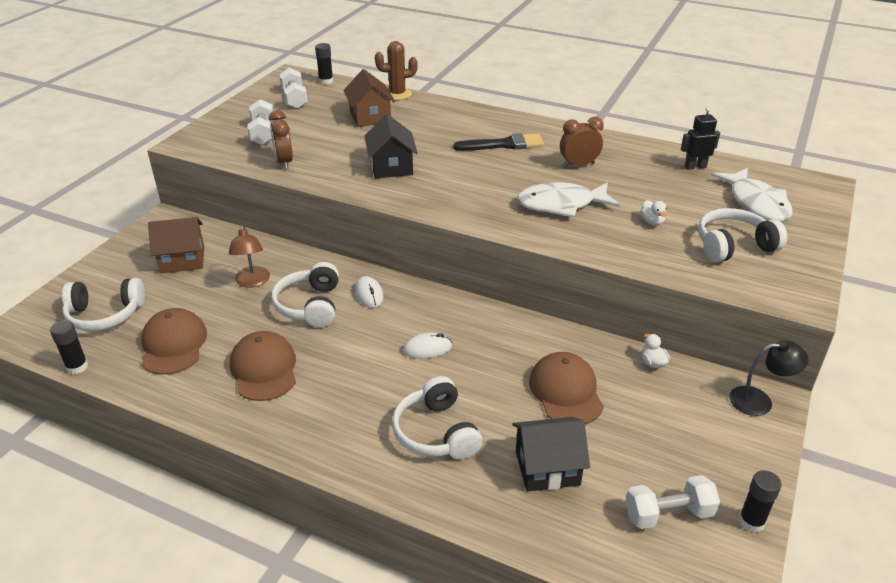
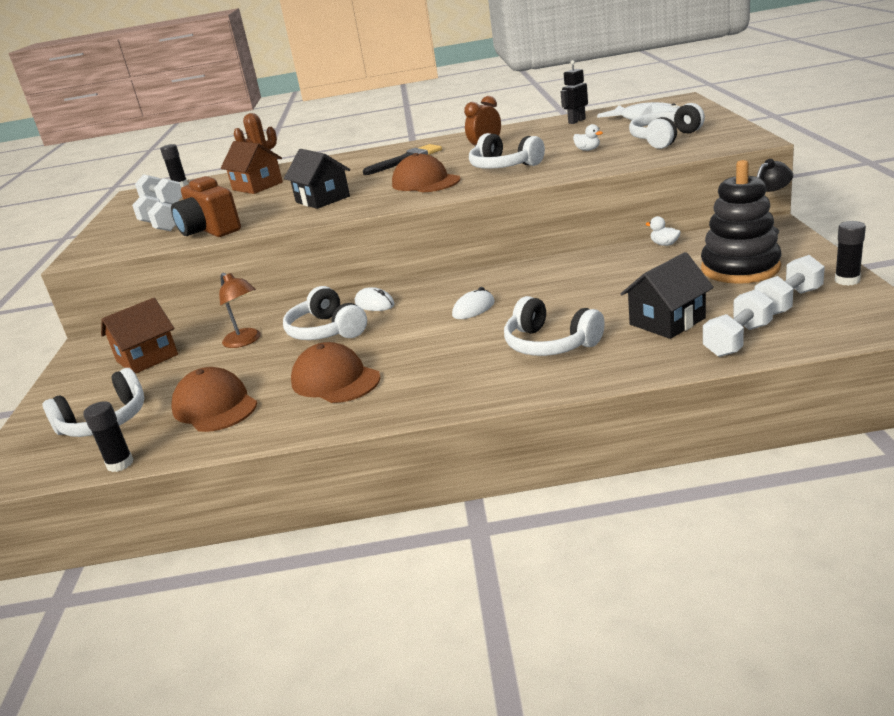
camera: 25 degrees left, 10 degrees down
brown clock [269,110,293,169] -> brown camera [171,176,241,237]
white fish [517,182,620,217] -> white headphones [469,133,545,169]
brown cap [529,352,604,424] -> brown cap moved to [392,153,461,192]
none -> black stacking toy [701,160,782,284]
none -> white dumbbell [703,289,773,357]

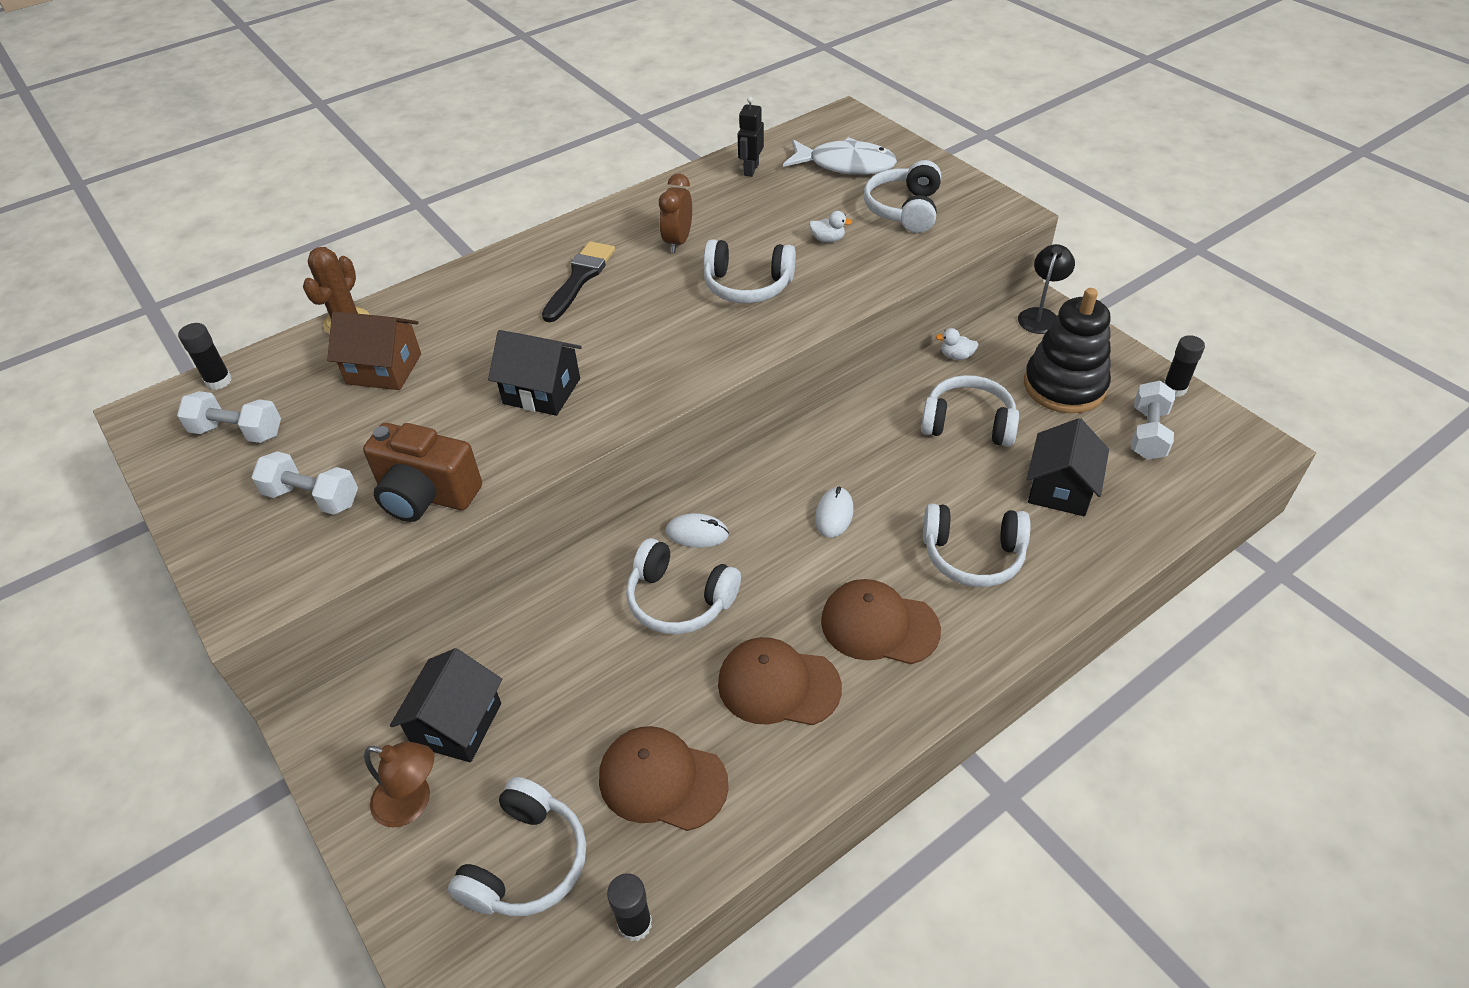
camera: 35 degrees left, 20 degrees up
brown house [101,298,178,374] -> black house [390,648,503,762]
brown lamp [219,273,261,348] -> brown lamp moved to [364,742,434,827]
brown cap [392,153,461,192] -> brown cap moved to [821,579,941,664]
white dumbbell [703,289,773,357] -> none
none -> white headphones [921,375,1019,447]

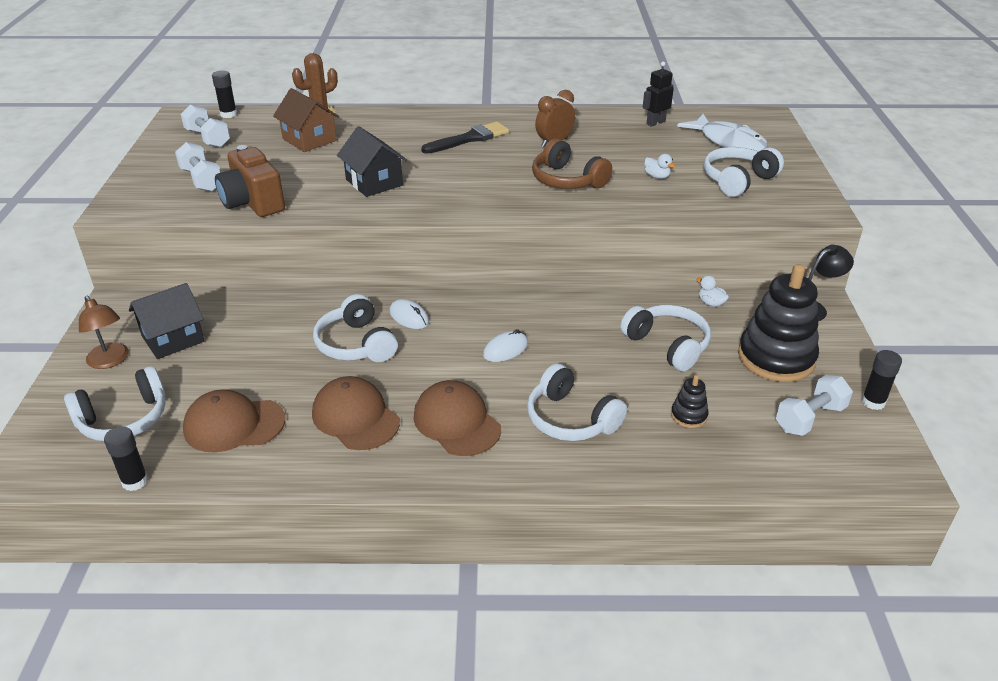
camera: 35 degrees right, 10 degrees down
brown cap [599,726,729,831] -> brown cap turned 60 degrees counterclockwise [183,389,285,452]
white headphones [704,239,796,303] -> brown headphones [532,138,612,189]
black house [1027,418,1109,516] -> black stacking toy [671,375,709,428]

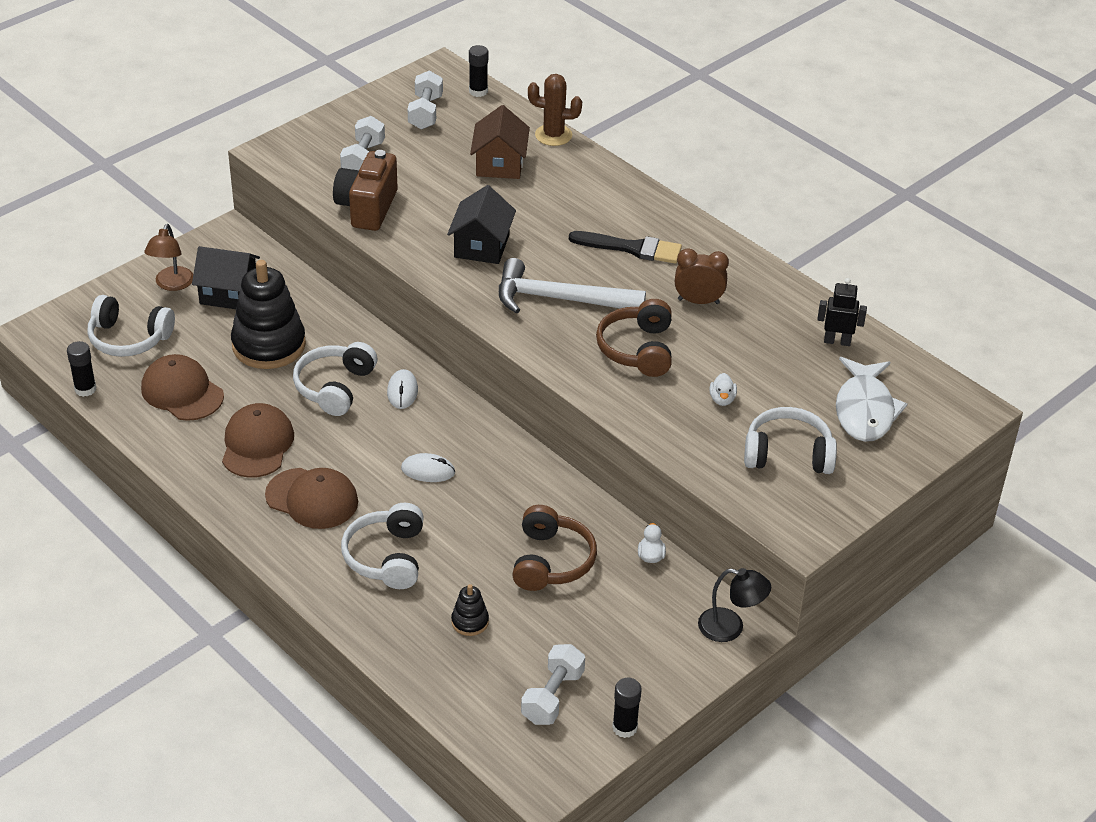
camera: 45 degrees right, 5 degrees up
brown cap [413,380,501,456] -> brown cap turned 105 degrees clockwise [265,468,358,529]
white headphones [620,305,711,372] -> brown headphones [512,505,597,591]
black stacking toy [738,264,819,382] -> black stacking toy moved to [231,260,306,369]
white dumbbell [776,375,853,436] -> white dumbbell turned 75 degrees counterclockwise [521,644,585,725]
none -> white hammer [499,258,646,314]

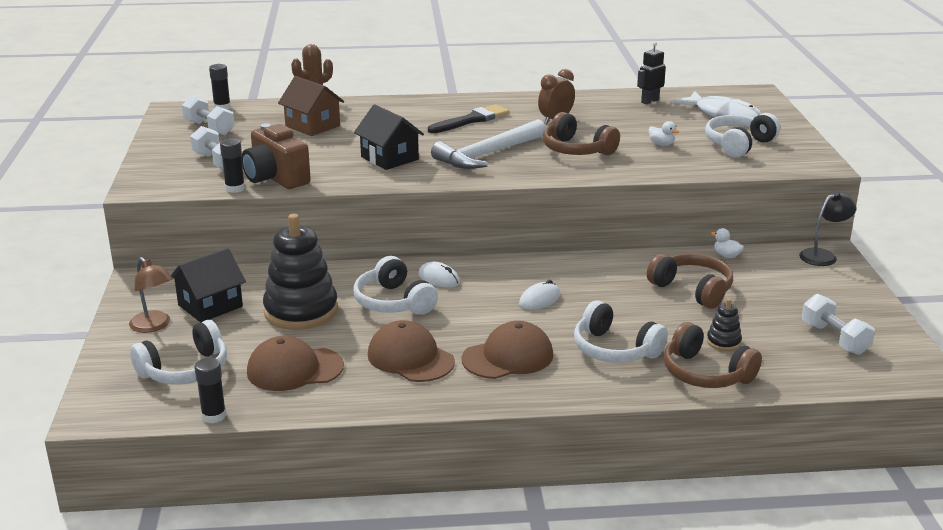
camera: 50 degrees left, 15 degrees down
black glue stick [612,678,642,738] -> black glue stick moved to [220,138,245,193]
none -> brown headphones [664,322,762,388]

